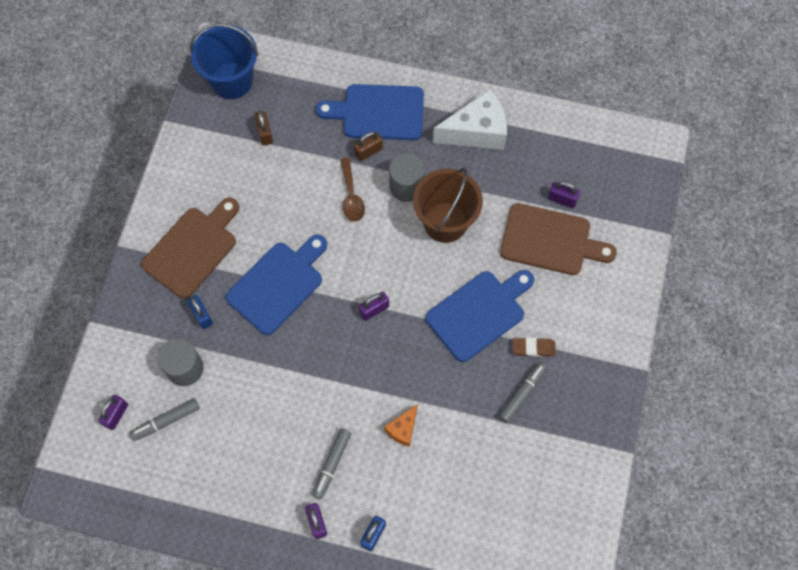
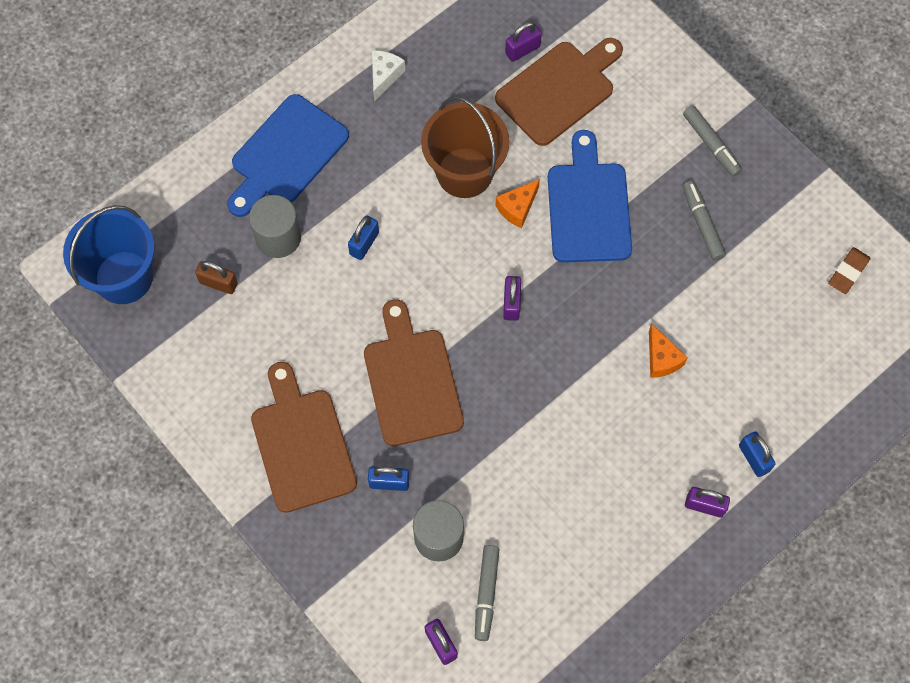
camera: 55 degrees left, 0 degrees up
blue cutting board [226,234,327,335] -> brown cutting board [364,299,464,446]
grey marker [312,428,351,499] -> grey marker moved to [683,106,742,177]
brown spoon [340,158,365,222] -> blue padlock [348,215,379,260]
brown padlock [354,131,383,161] -> none
grey cylinder [389,153,425,202] -> grey cylinder moved to [249,195,301,258]
white cheese [433,89,507,150] -> white cheese [372,50,405,101], size x0.51
brown eraser [513,338,556,357] -> brown eraser moved to [828,247,871,294]
none -> orange cheese [495,179,540,228]

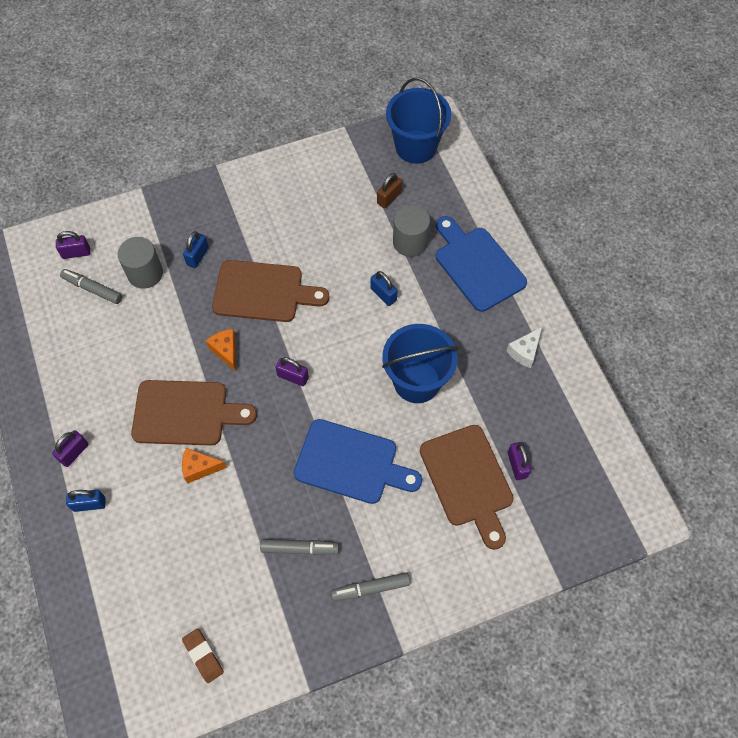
camera: 110 degrees right, 5 degrees down
brown cutting board [251,362,357,513] -> brown cutting board moved to [131,380,257,445]
white cheese [372,50,405,101] -> white cheese turned 90 degrees clockwise [507,327,542,368]
brown bucket [421,96,509,198] -> blue bucket [382,324,458,403]
orange cheese [495,179,540,228] -> orange cheese moved to [206,329,236,372]

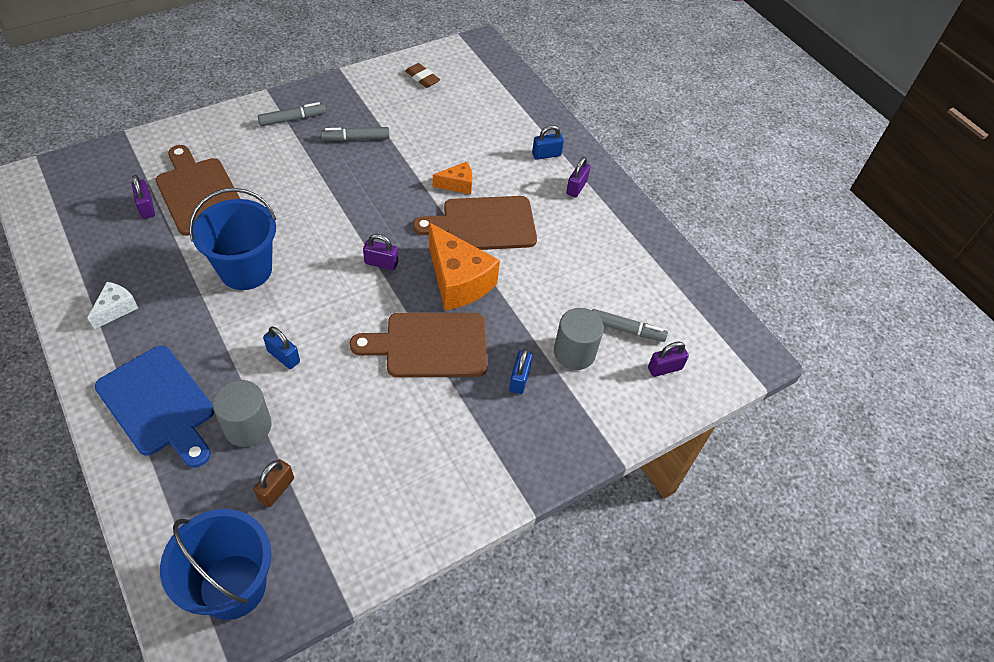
camera: 165 degrees right, 10 degrees down
orange cheese [206,329,236,372] -> orange cheese [429,222,500,311], size x1.97
blue cutting board [294,419,422,504] -> none

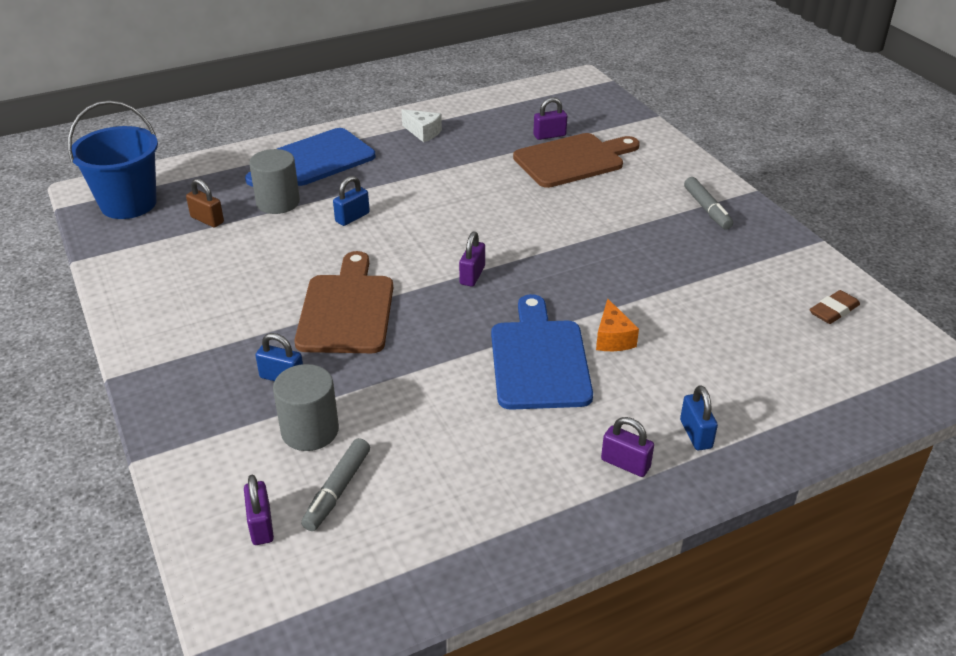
camera: 100 degrees right, 15 degrees down
blue bucket [189,188,277,290] -> none
grey marker [321,127,389,141] -> none
brown cutting board [413,196,537,250] -> blue cutting board [491,294,593,410]
orange cheese [429,222,500,311] -> none

